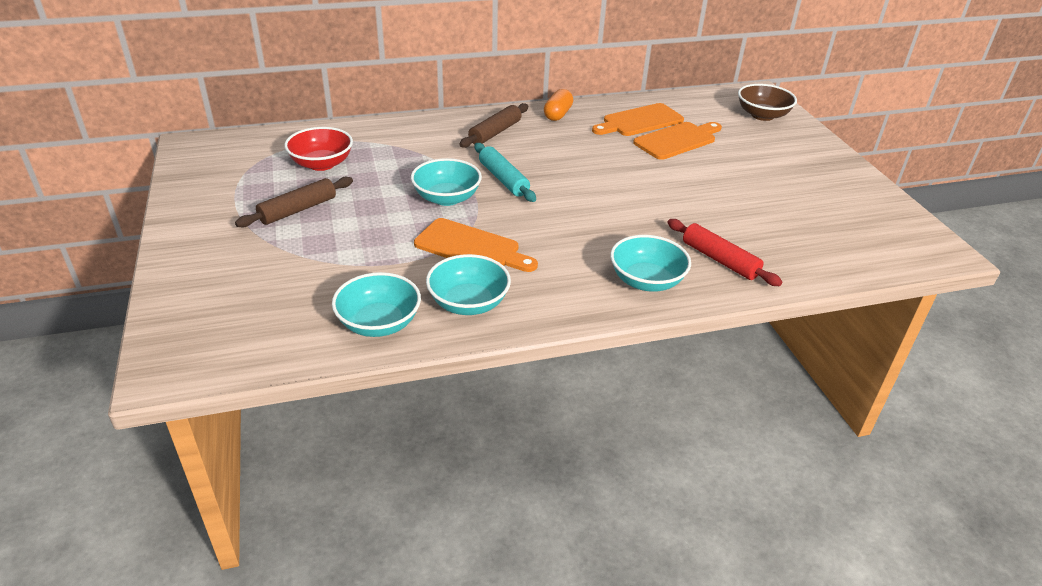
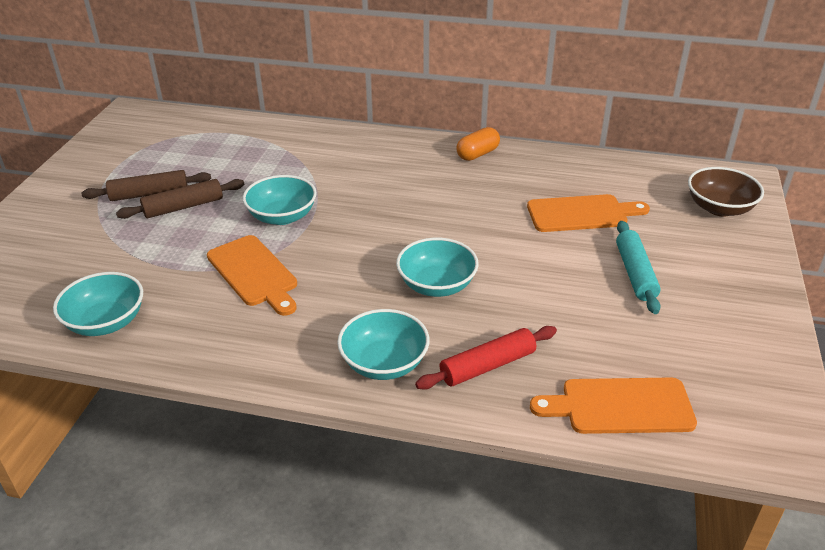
camera: 30 degrees right, 0 degrees up
red bowl [284,127,353,171] -> none
turquoise bowl [426,254,511,315] -> turquoise bowl moved to [396,238,479,297]
brown rolling pin [459,103,528,148] -> brown rolling pin moved to [116,179,244,219]
turquoise rolling pin [475,143,536,202] -> turquoise rolling pin moved to [616,221,661,314]
orange cutting board [592,103,684,136] -> orange cutting board moved to [530,377,697,434]
red rolling pin [667,219,782,286] -> red rolling pin turned 75 degrees clockwise [415,326,557,390]

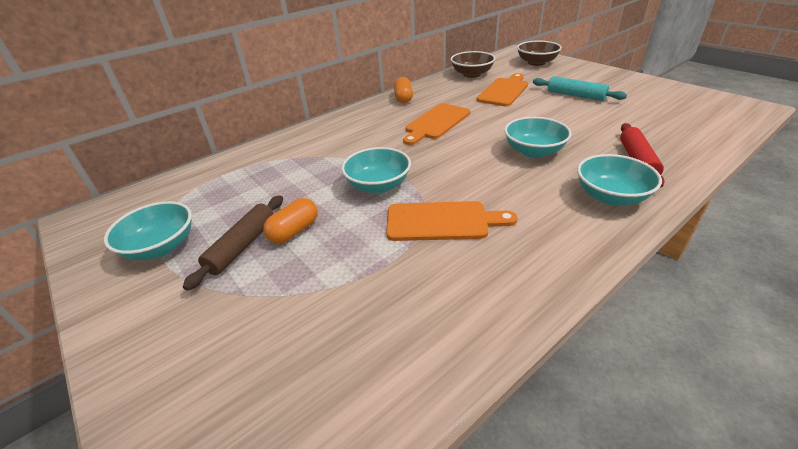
camera: 50 degrees left, 0 degrees up
turquoise bowl [53,272,143,336] -> turquoise bowl moved to [104,201,192,260]
brown rolling pin [116,179,244,219] -> orange capsule [263,198,318,244]
orange cutting board [530,377,697,434] -> orange cutting board moved to [403,103,470,145]
none -> brown bowl [450,51,495,78]

